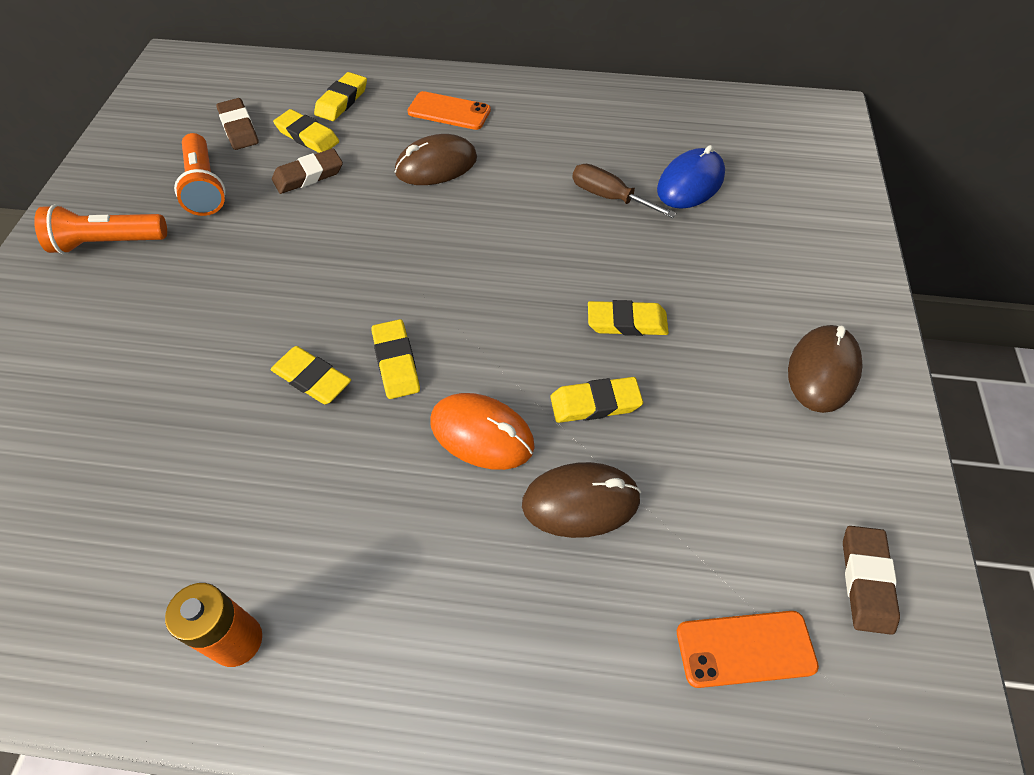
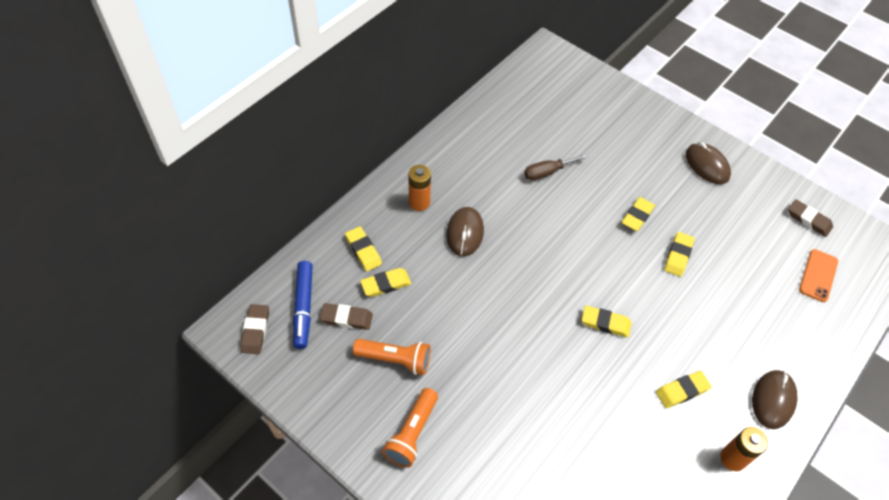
camera: 60 degrees left, 0 degrees up
yellow eraser [271,346,351,404] -> yellow eraser moved to [656,371,711,408]
brown eraser [272,148,343,194] -> brown eraser moved to [240,304,269,354]
orange phone [407,91,491,130] -> orange battery [409,165,431,211]
orange mouse [430,393,535,470] -> none
brown mouse [522,462,641,538] -> brown mouse moved to [752,370,798,429]
blue mouse [657,145,725,209] -> none
none -> blue marker [293,261,313,349]

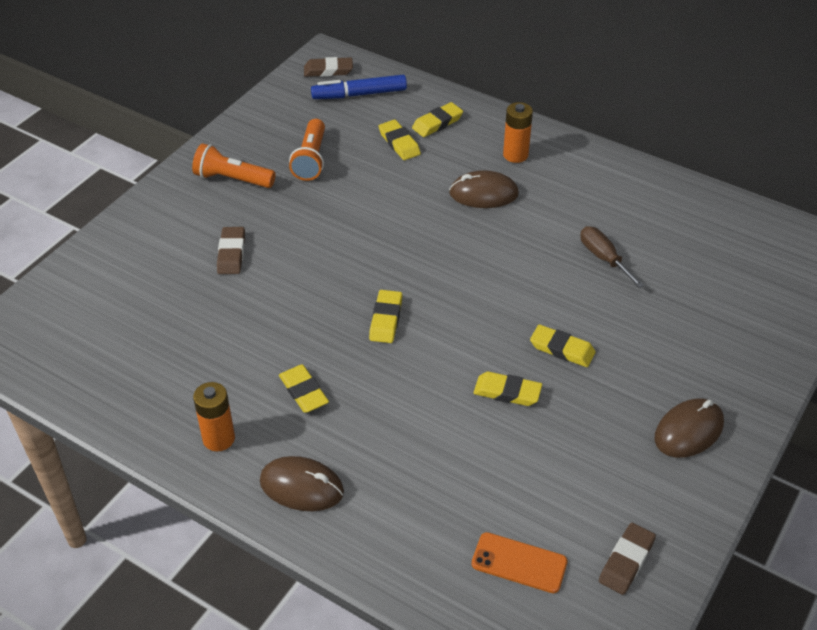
camera: 85 degrees right, 10 degrees down
brown eraser [320,303,373,330] -> brown eraser moved to [217,227,245,274]

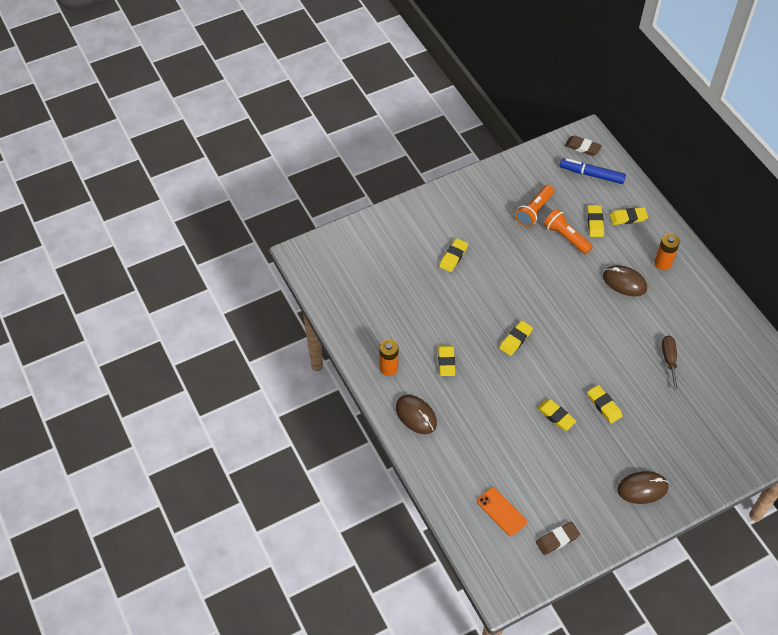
camera: 30 degrees right, 10 degrees up
orange flashlight [192,143,276,188] -> orange flashlight moved to [544,209,593,254]
brown eraser [217,227,245,274] -> yellow eraser [439,238,468,272]

